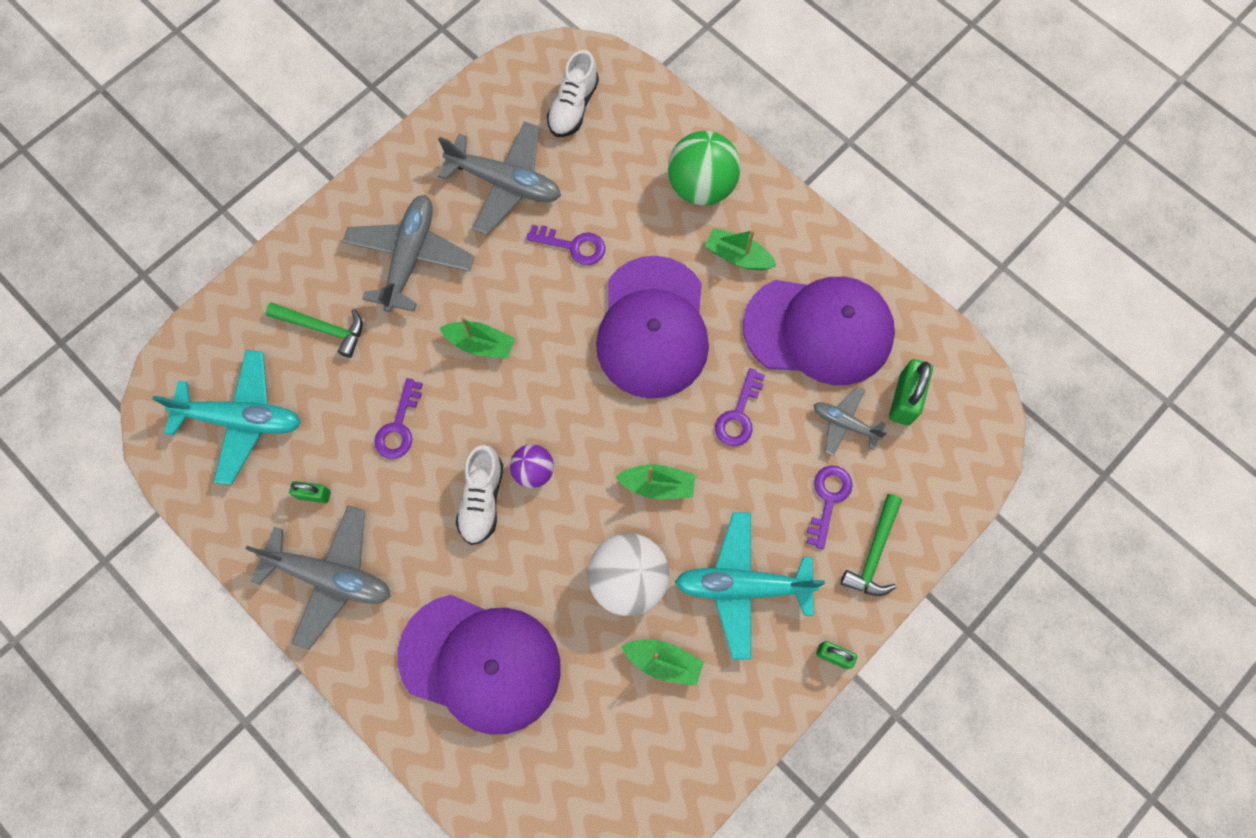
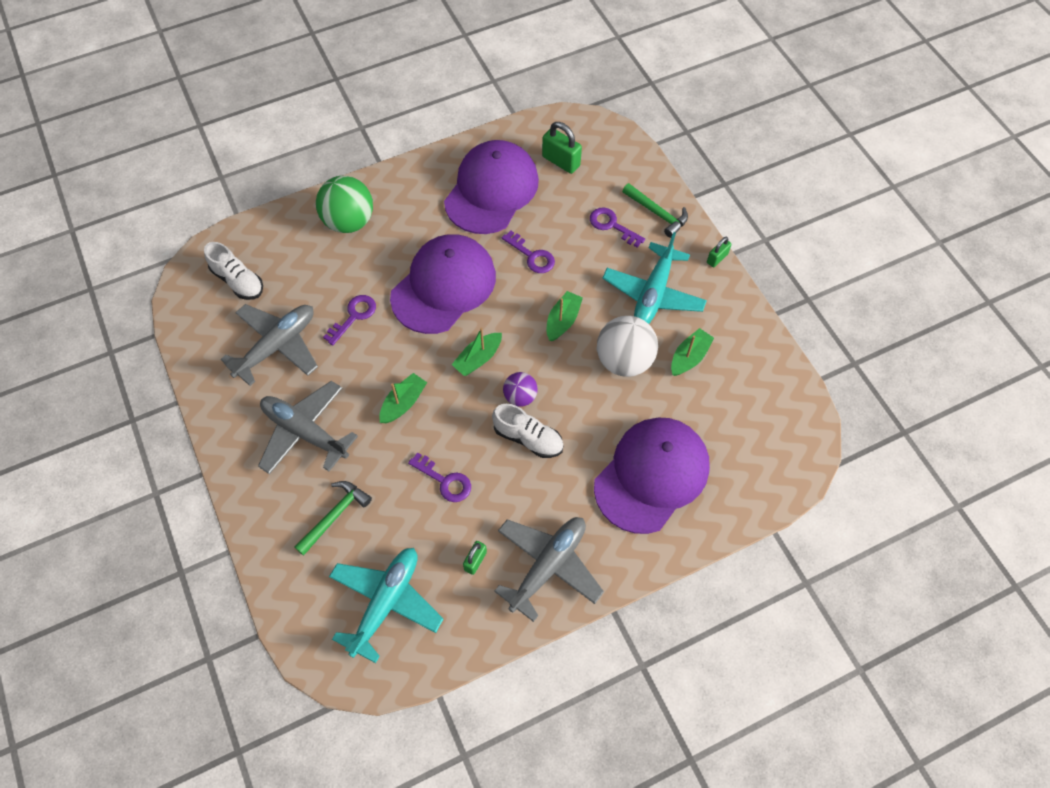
camera: 70 degrees left, 10 degrees down
purple cap [596,256,709,399] -> purple cap turned 75 degrees counterclockwise [390,234,496,334]
green boat [704,228,777,270] -> green boat moved to [451,328,502,376]
grey plane [814,387,887,456] -> none

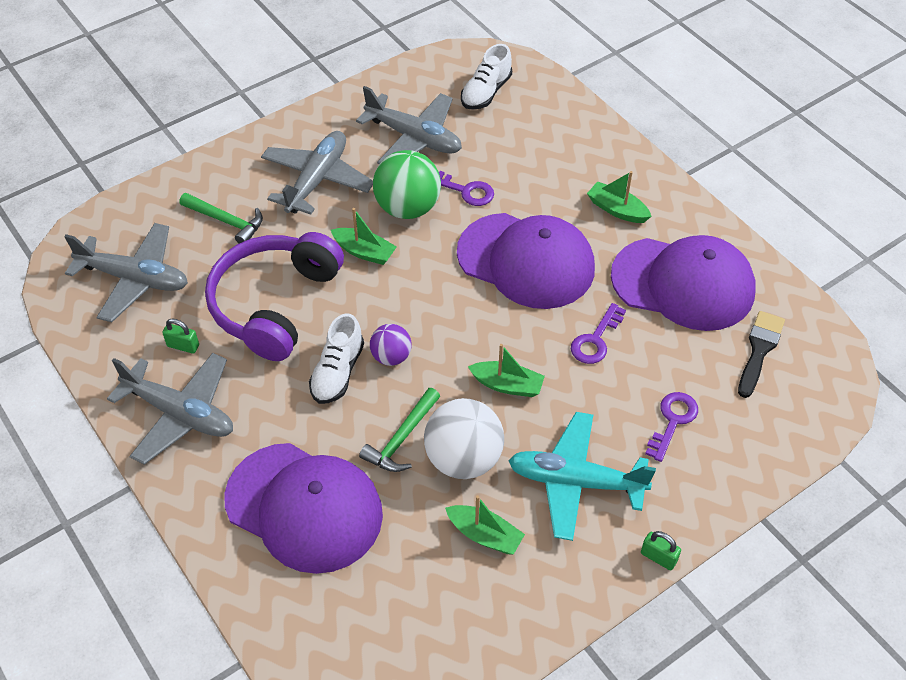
camera: 80 degrees right, 10 degrees down
green ball [316,176,373,233] -> green ball moved to [373,150,441,219]
turquoise plane [329,548,443,663] -> grey plane [64,223,188,322]
purple key [408,452,471,502] -> purple headphones [205,232,344,361]
green boat [451,328,502,376] -> green boat moved to [587,171,652,223]
green padlock [542,122,582,174] -> black brush [738,311,785,398]
green hammer [622,183,688,238] -> green hammer moved to [359,388,440,472]

